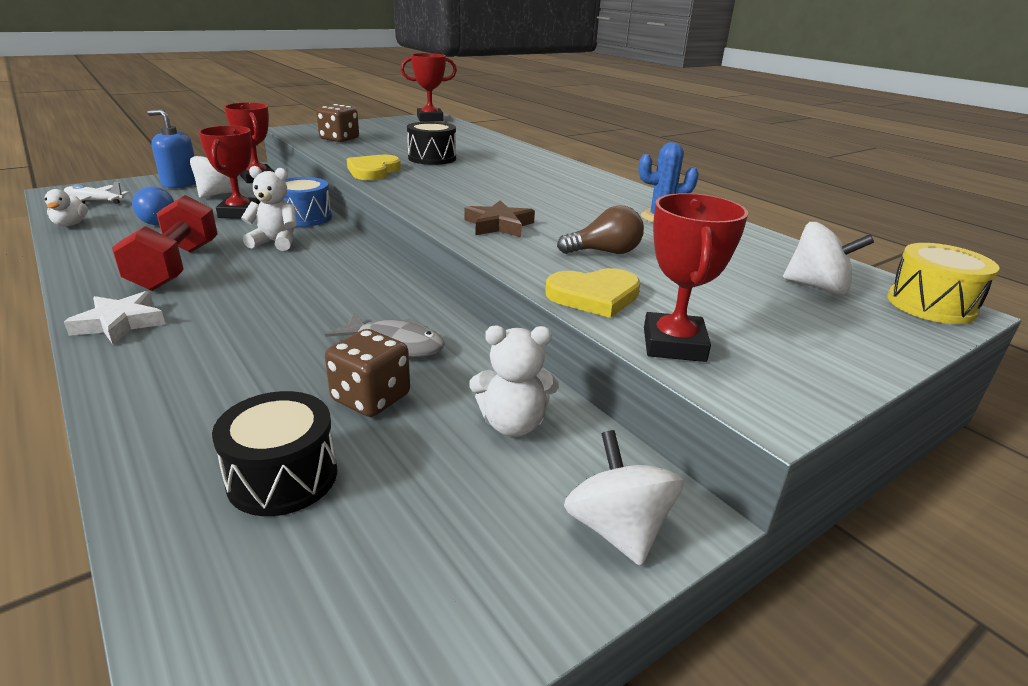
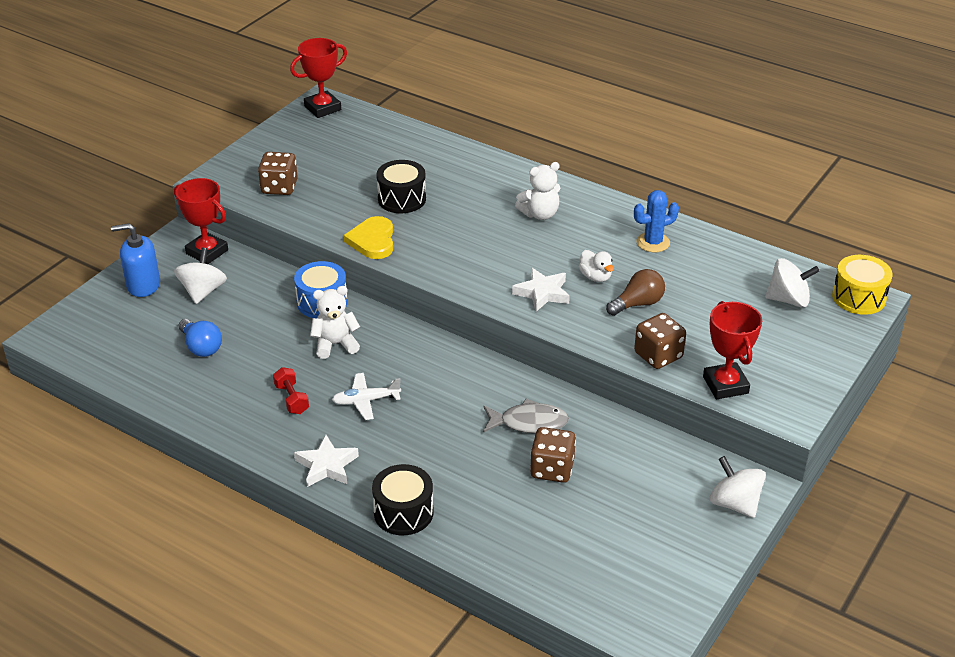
camera: 20 degrees left, 10 degrees up
white duck [45,189,88,226] -> white duck moved to [579,250,614,282]
white plane [64,182,129,204] -> white plane moved to [332,373,401,420]
red dumbbell [112,195,218,291] -> red dumbbell [273,367,309,414], size x0.49
red trophy [198,126,260,219] -> none
black drum [212,391,337,516] -> black drum moved to [372,464,434,535]
brown star [465,200,535,237] -> white star [512,267,570,312]
white teddy bear [469,326,559,437] -> white teddy bear moved to [515,162,560,220]
yellow heart [545,268,641,318] -> brown dice [634,313,686,369]

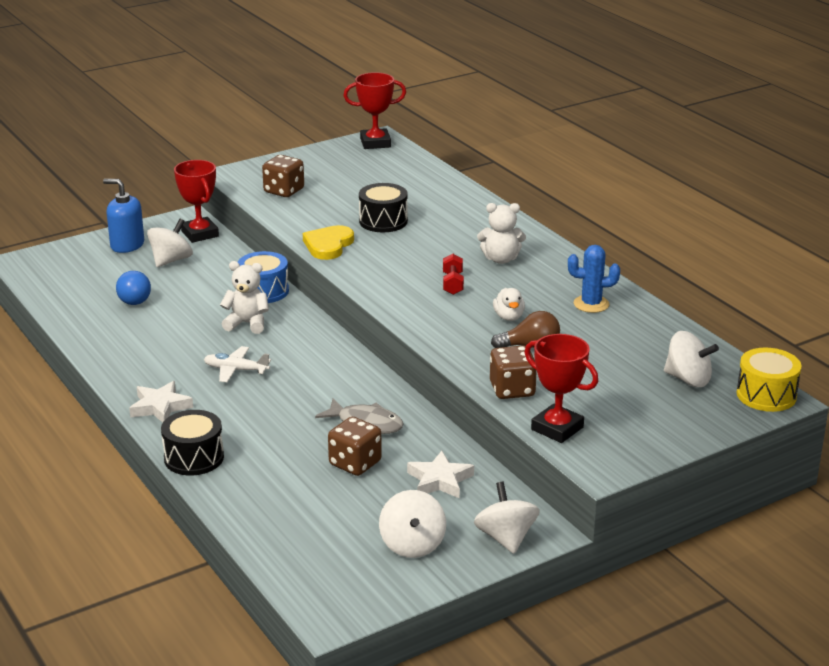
camera: 25 degrees right, 10 degrees down
red dumbbell [273,367,309,414] -> red dumbbell moved to [443,254,464,295]
white star [512,267,570,312] -> white star moved to [407,451,474,499]
red trophy [703,301,762,399] -> red trophy turned 60 degrees counterclockwise [525,334,598,443]
none -> white spinning top [379,490,446,558]

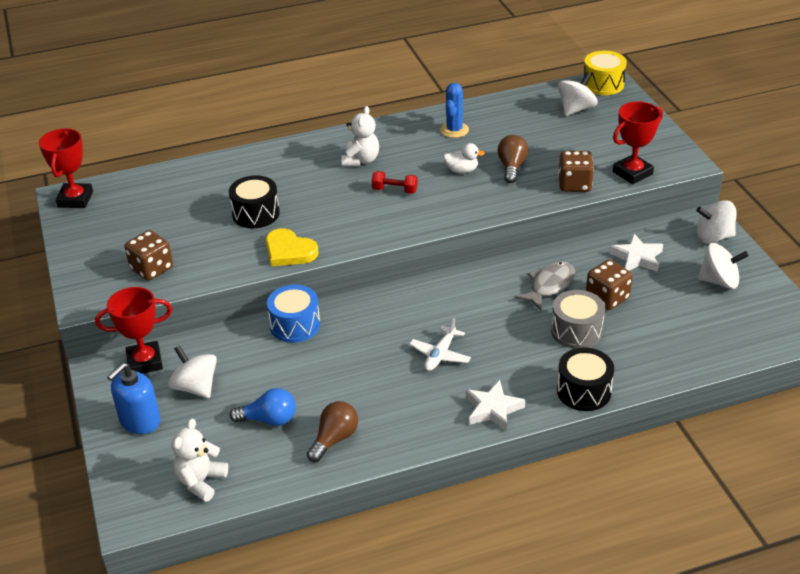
camera: 75 degrees left, 10 degrees up
white teddy bear [220,261,269,334] -> white teddy bear moved to [172,419,228,502]
none -> brown light bulb [307,401,358,462]
none -> grey drum [551,290,605,349]

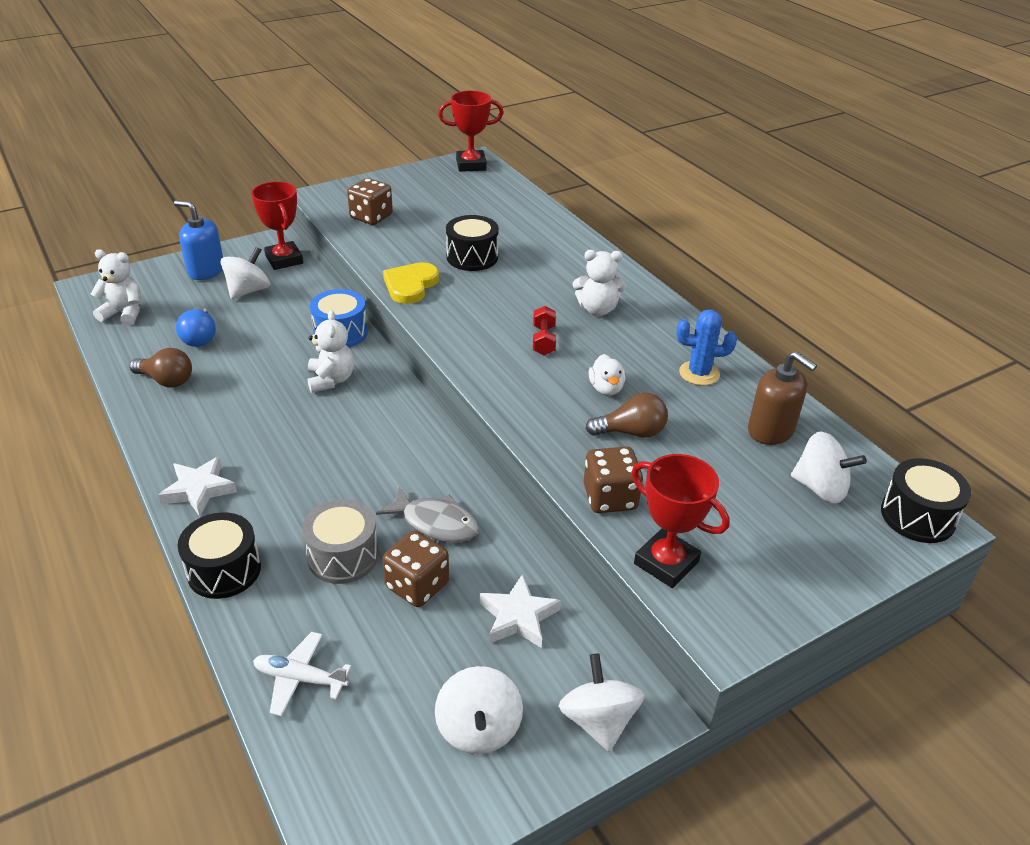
camera: 75 degrees right, 0 degrees up
white plane [409,318,471,371] -> white plane moved to [253,632,352,716]
yellow drum [584,51,627,95] -> black drum [881,458,971,543]
none -> white teddy bear [307,310,354,393]
none -> brown soap dispenser [748,351,817,445]

